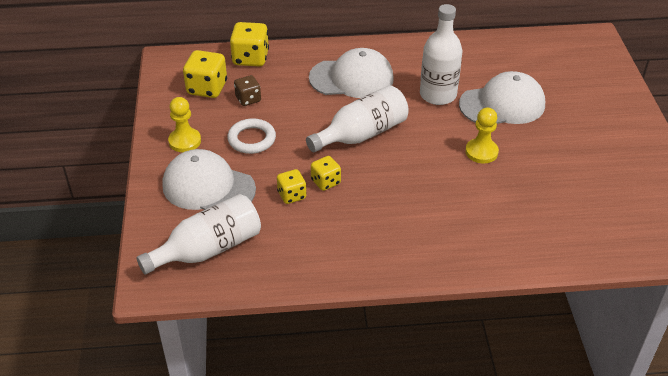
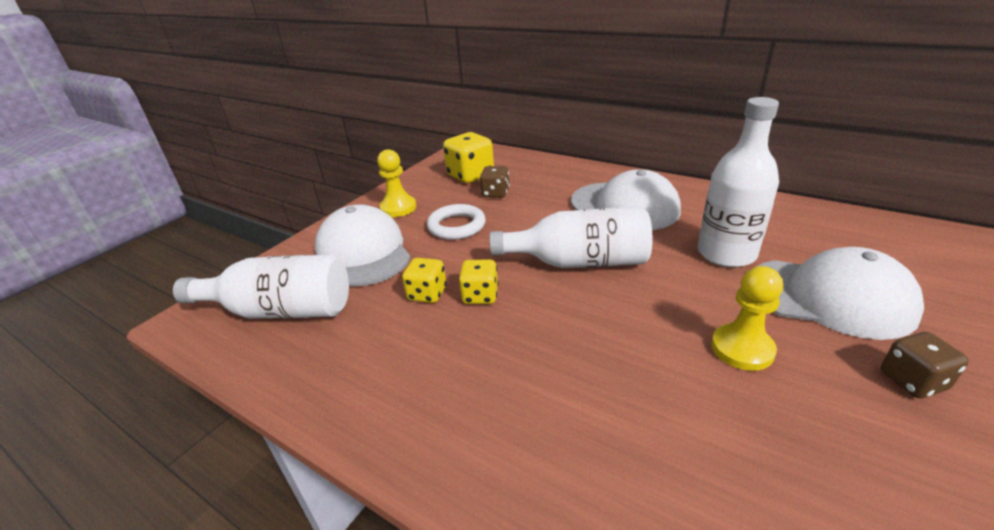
camera: 40 degrees right, 10 degrees down
yellow dice [230,22,269,67] -> none
none -> brown dice [881,332,969,398]

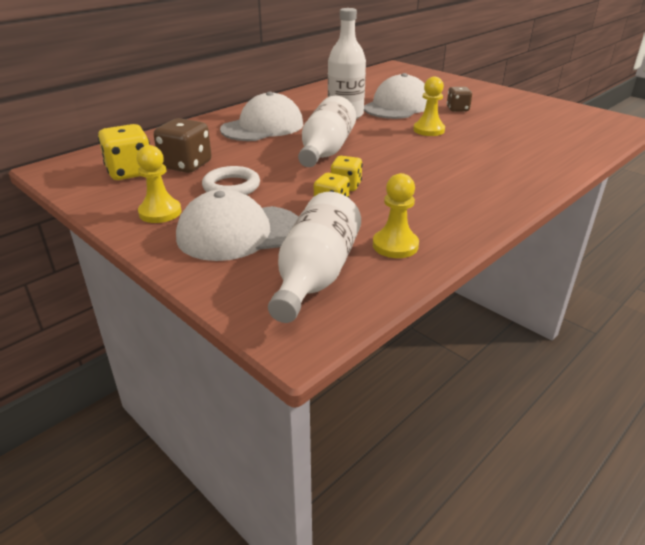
camera: 80 degrees left, 0 degrees up
brown dice [480,166,510,198] -> brown dice [154,118,212,173], size x1.63
none -> yellow pawn [373,173,419,258]

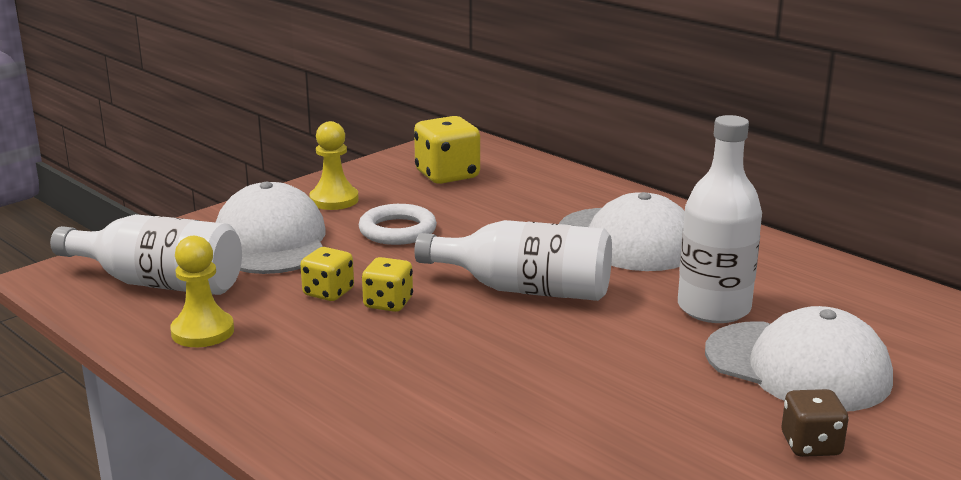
camera: 90 degrees right, 10 degrees down
brown dice [154,118,212,173] -> none
yellow pawn [413,77,445,136] -> none

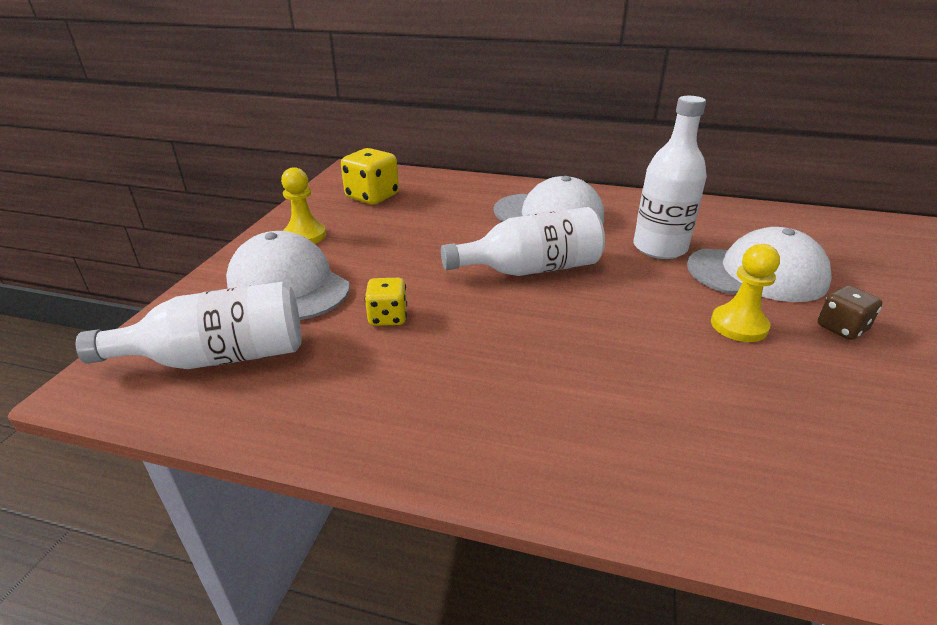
camera: 30 degrees left, 10 degrees up
yellow pawn [170,236,234,347] -> yellow pawn moved to [711,244,780,342]
white ring [359,204,437,245] -> none
yellow dice [362,257,413,312] -> none

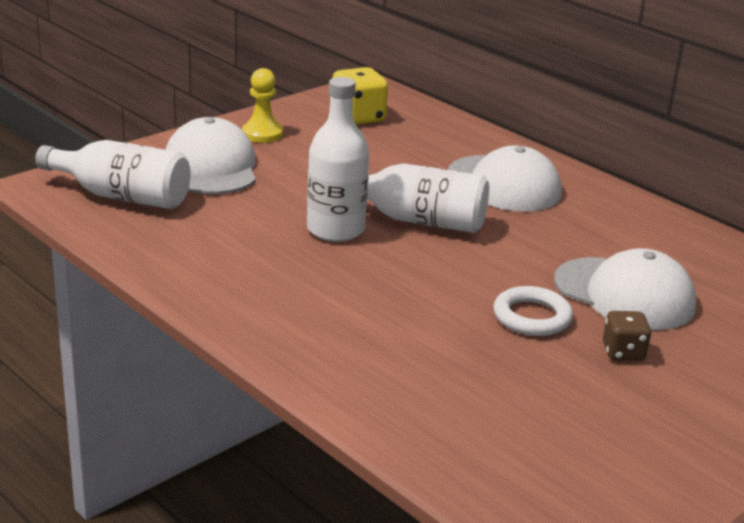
camera: 30 degrees right, 5 degrees down
yellow dice [364,278,407,326] -> none
white bottle [633,96,707,259] -> white bottle moved to [307,77,369,242]
yellow pawn [711,244,780,342] -> white ring [493,286,573,336]

